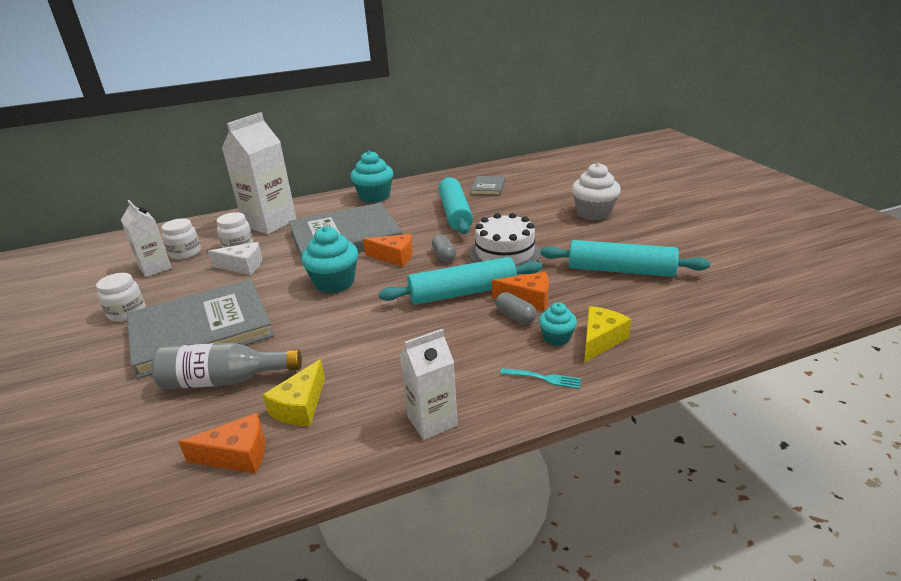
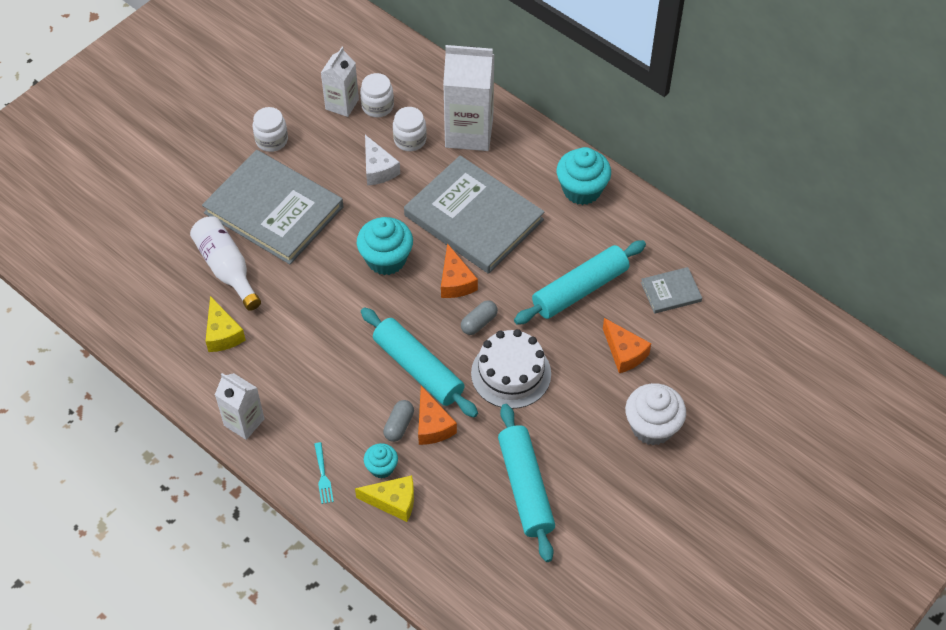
camera: 60 degrees right, 25 degrees up
grey bottle [151,343,302,389] -> white bottle [190,216,261,311]
orange cheese [179,413,265,474] -> orange cheese moved to [603,318,651,373]
yellow cheese [263,359,325,426] -> yellow cheese turned 105 degrees counterclockwise [206,296,246,352]

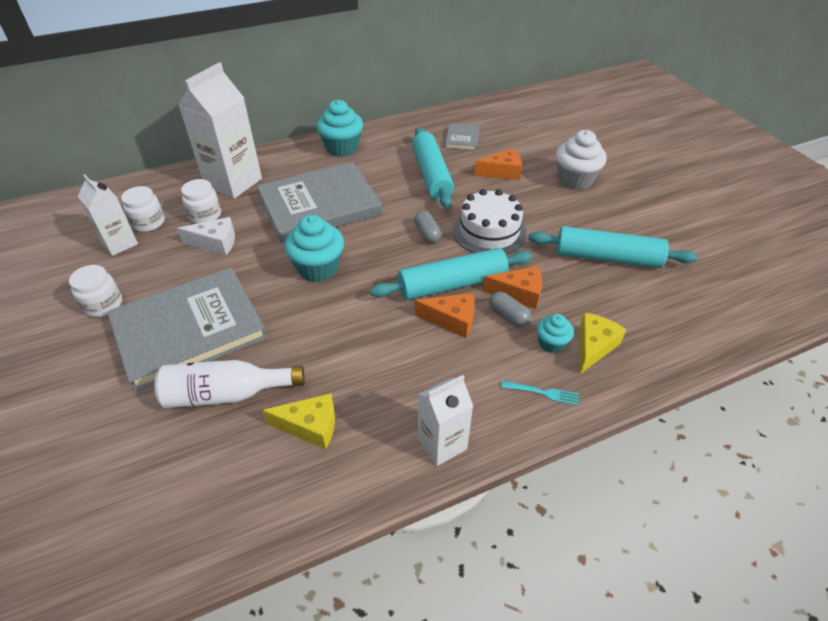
camera: 65 degrees left, 10 degrees down
orange cheese [441,243,478,298] -> orange cheese moved to [415,293,475,338]

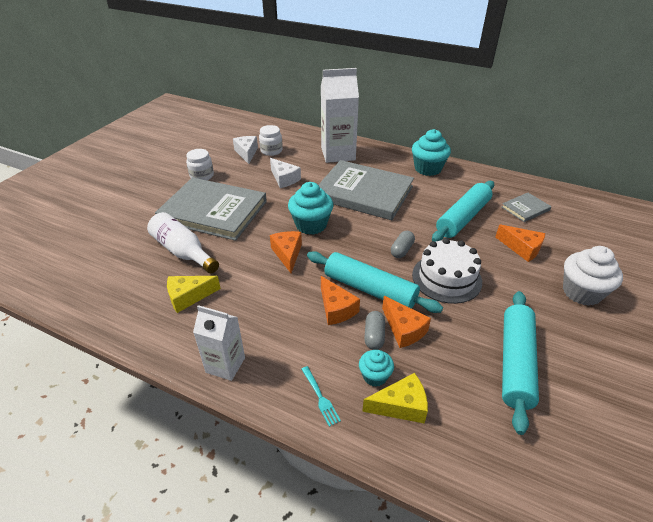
camera: 50 degrees right, 5 degrees down
white carton [77,174,138,256] -> white cheese [233,136,258,164]
white jar [181,179,221,224] -> none
yellow cheese [262,393,335,449] -> yellow cheese turned 105 degrees clockwise [167,276,221,313]
turquoise rolling pin [528,226,698,268] -> turquoise rolling pin turned 45 degrees clockwise [502,291,539,435]
none -> orange cheese [270,231,302,273]

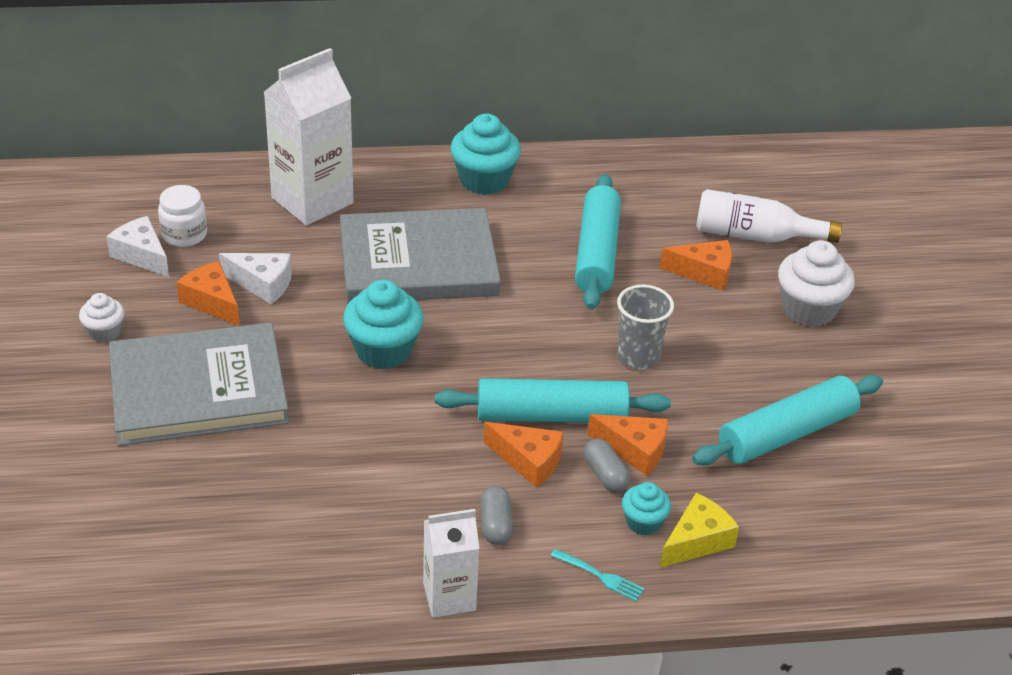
camera: 35 degrees left, 0 degrees up
white bottle [147,212,219,273] -> white bottle moved to [696,189,842,243]
yellow cheese [167,276,221,313] -> none
white jar [186,149,214,180] -> white cupcake [79,293,124,343]
orange cheese [270,231,302,273] -> orange cheese moved to [177,261,240,326]
grey capsule [391,231,415,258] -> grey capsule moved to [480,486,513,545]
white cake [412,238,482,304] -> grey cup [617,285,674,370]
grey book [502,193,551,222] -> none
turquoise rolling pin [502,291,539,435] -> turquoise rolling pin turned 75 degrees clockwise [692,375,883,465]

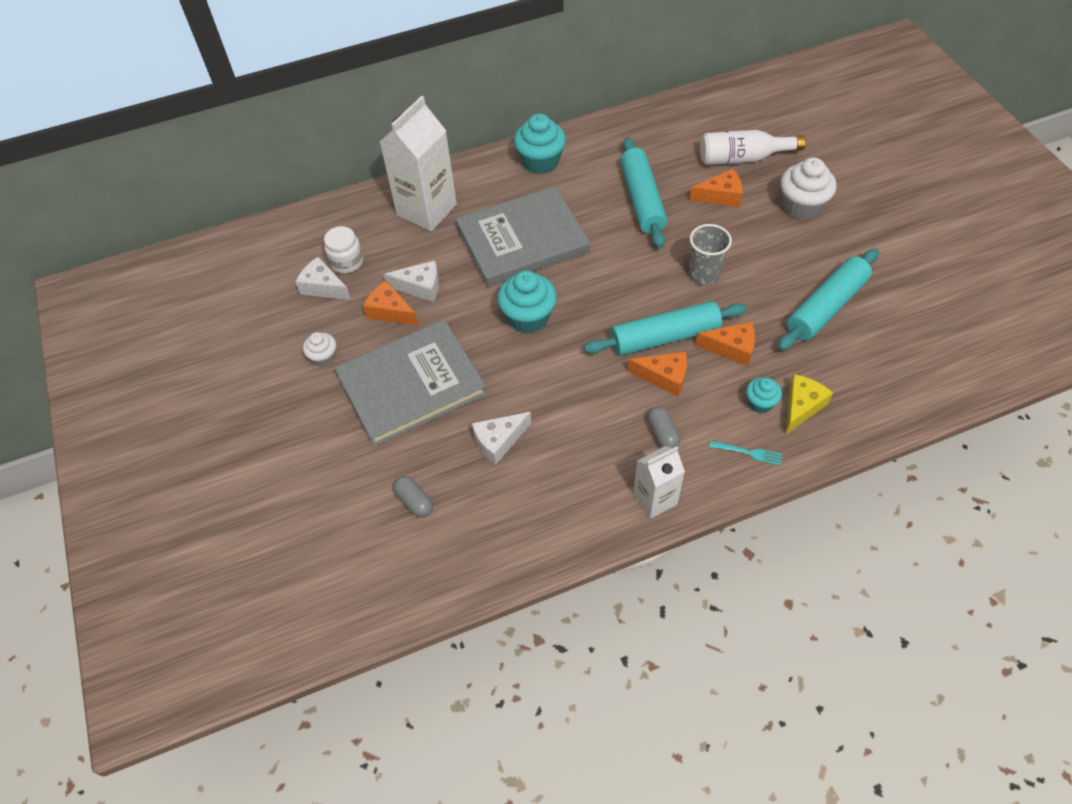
camera: 10 degrees left, 15 degrees up
grey capsule [583,439,630,492] -> grey capsule moved to [393,476,433,518]
none -> white cheese [472,412,531,465]

